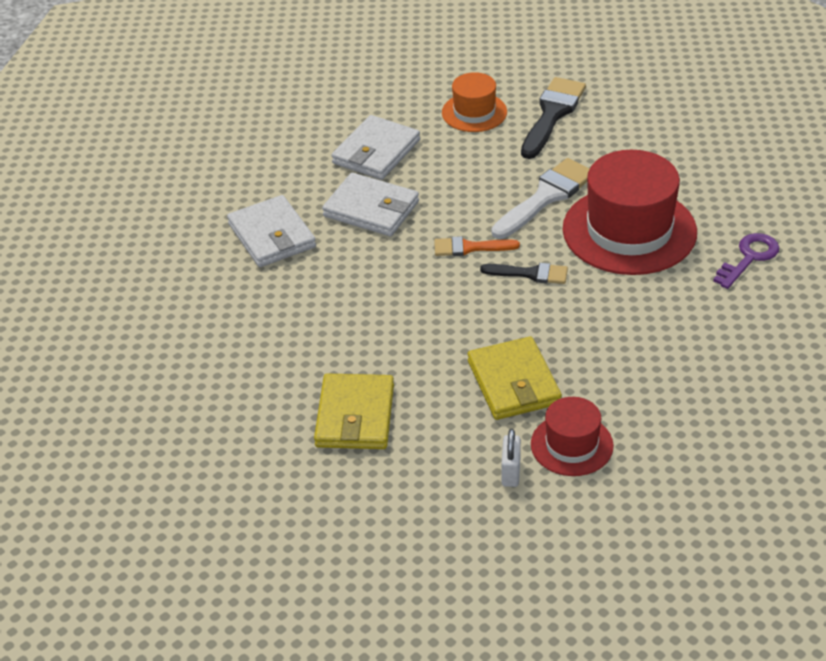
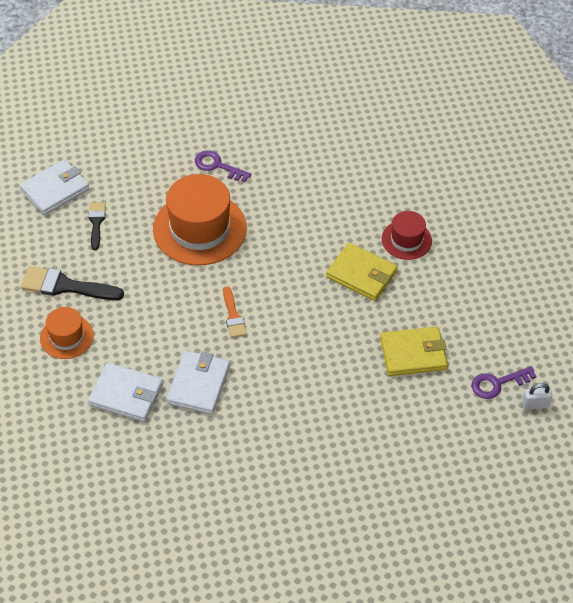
camera: 105 degrees left, 10 degrees up
white wallet [227,195,316,267] -> white wallet moved to [19,159,90,215]
yellow wallet [468,336,562,420] -> yellow wallet turned 60 degrees clockwise [326,243,398,301]
black brush [480,263,568,284] -> black brush moved to [88,202,106,250]
white brush [491,158,590,239] -> none
white padlock [501,429,521,487] -> white padlock moved to [522,383,552,410]
red hat [563,150,697,275] -> orange hat [153,174,247,266]
none -> purple key [472,366,536,399]

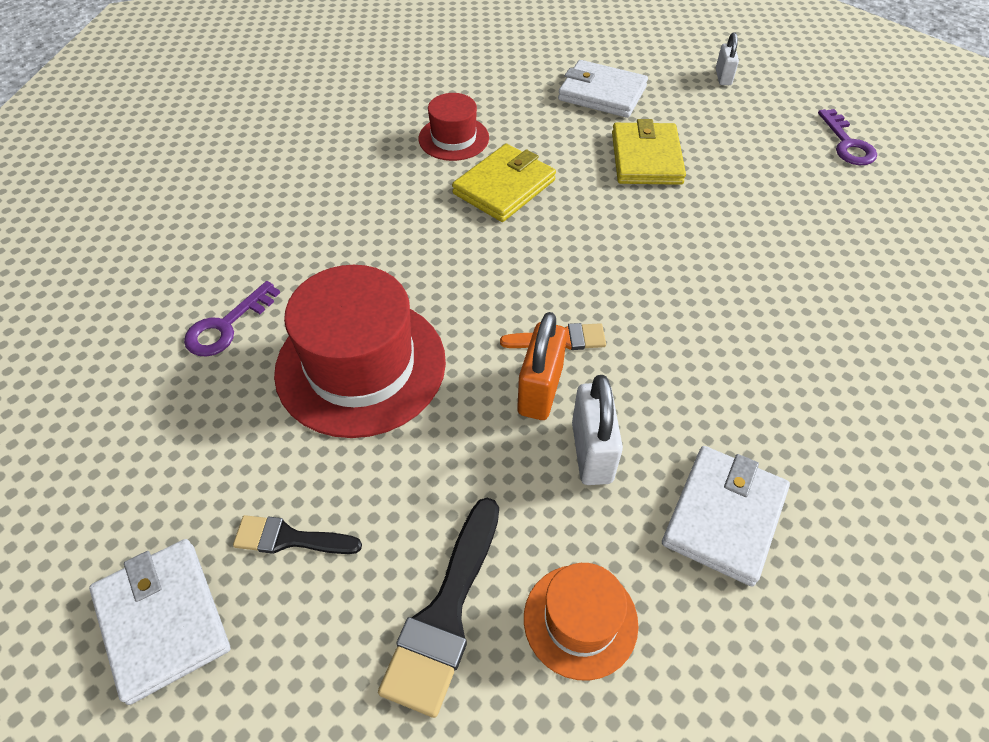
camera: 80 degrees left, 0 degrees up
orange hat [153,174,247,266] -> red hat [274,265,446,438]
white wallet [166,350,230,414] -> white wallet moved to [558,60,648,118]
purple key [472,366,536,399] -> purple key moved to [818,109,877,165]
none -> orange padlock [517,312,567,420]
none -> white padlock [572,375,623,485]

